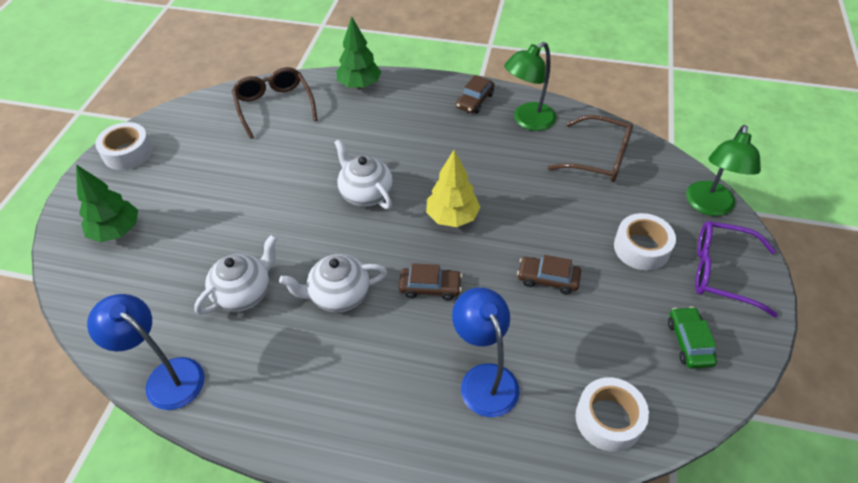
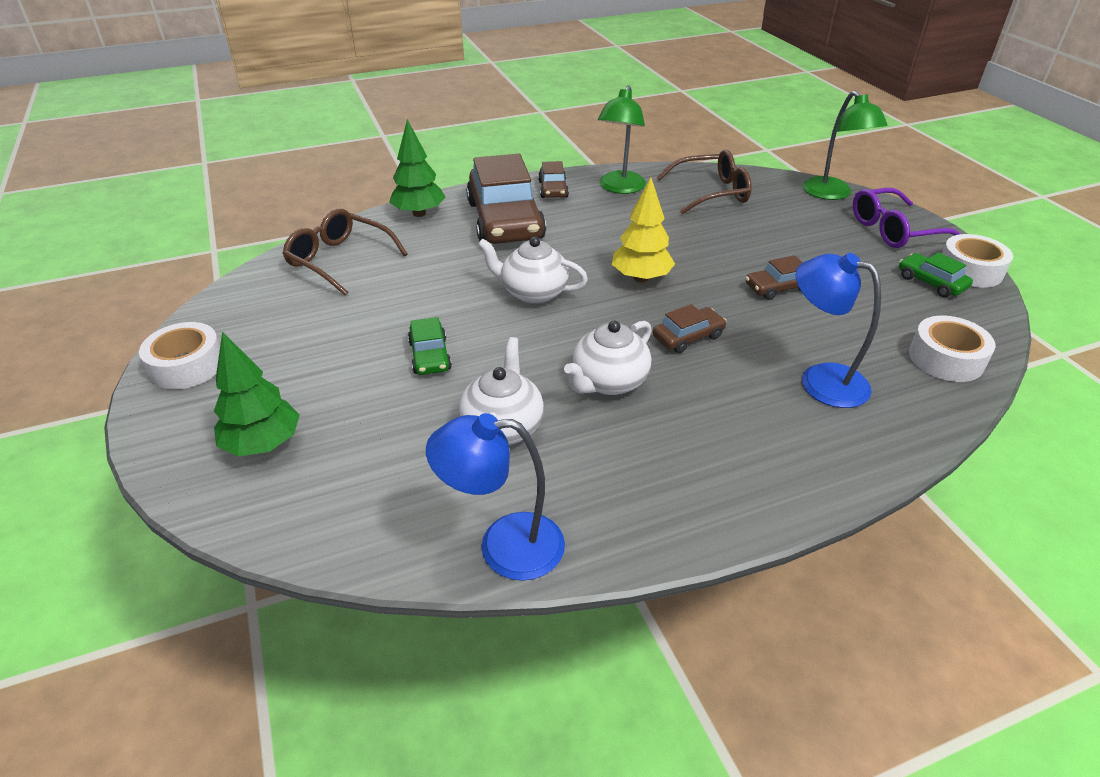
camera: 35 degrees left, 10 degrees down
white tape [614,213,676,271] -> white tape moved to [942,234,1013,288]
none -> green car [408,317,452,375]
none -> brown car [466,154,546,244]

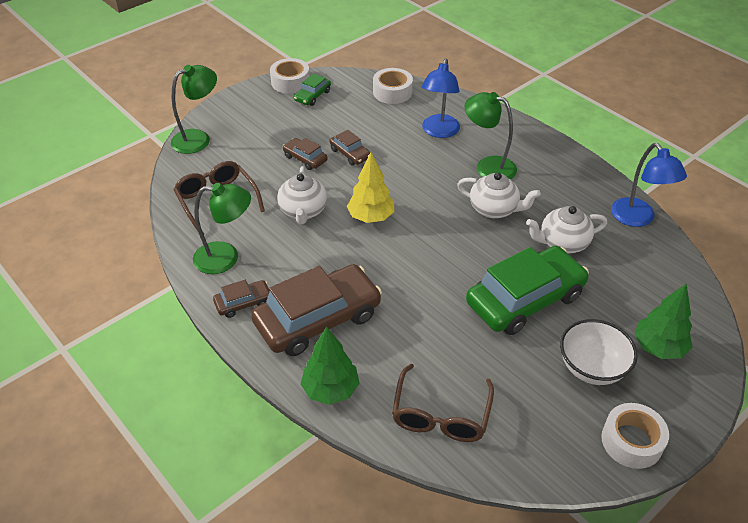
camera: 110 degrees left, 5 degrees up
green car [408,317,452,375] -> green car [466,246,589,335], size x2.19
white teapot [478,237,588,304] -> white teapot moved to [277,166,327,224]
brown car [653,304,727,353] -> brown car moved to [283,138,328,170]
purple glasses [853,188,960,248] -> none
none -> green lamp [464,92,517,180]
none -> white bowl [560,319,638,385]

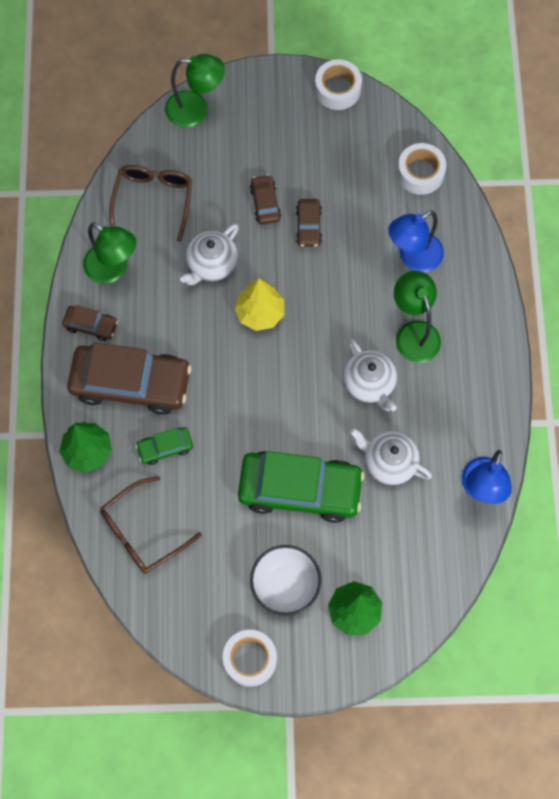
camera: 40 degrees right, 25 degrees up
green car [294,73,331,106] -> green car moved to [135,427,193,465]

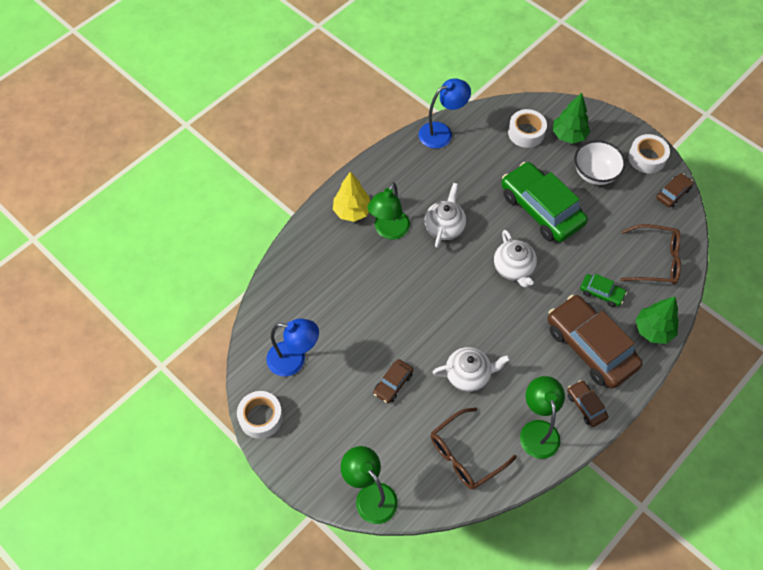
camera: 135 degrees left, 10 degrees down
yellow tree [234,278,284,331] -> yellow tree moved to [333,172,370,222]
brown car [296,199,322,247] -> brown car moved to [656,173,694,207]
white teapot [350,428,432,485] -> white teapot moved to [494,230,537,288]
blue lamp [388,210,444,272] -> blue lamp moved to [266,319,319,376]
white tape [397,143,447,195] -> white tape moved to [508,109,547,148]

